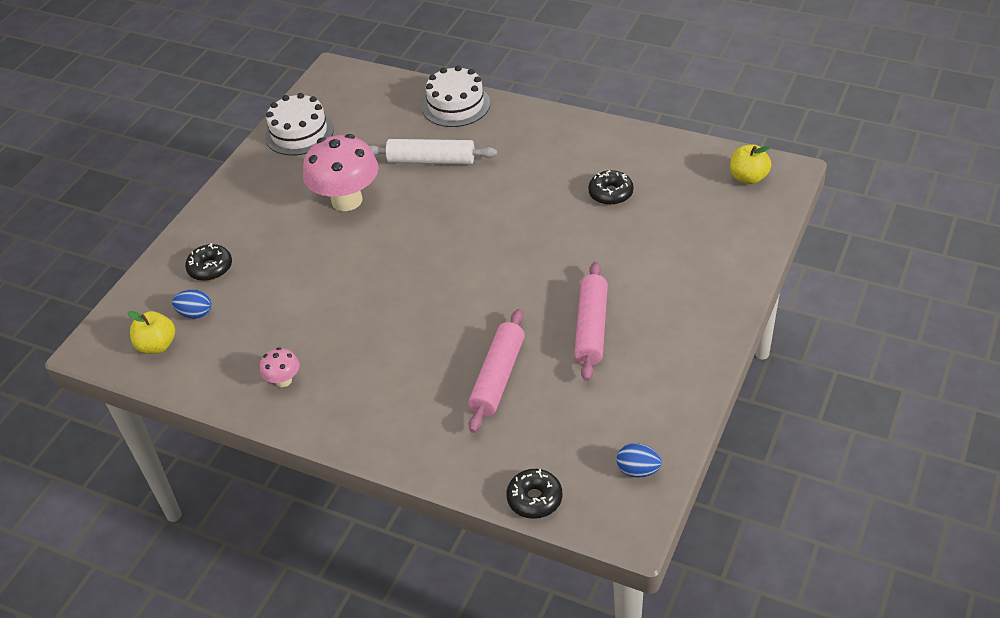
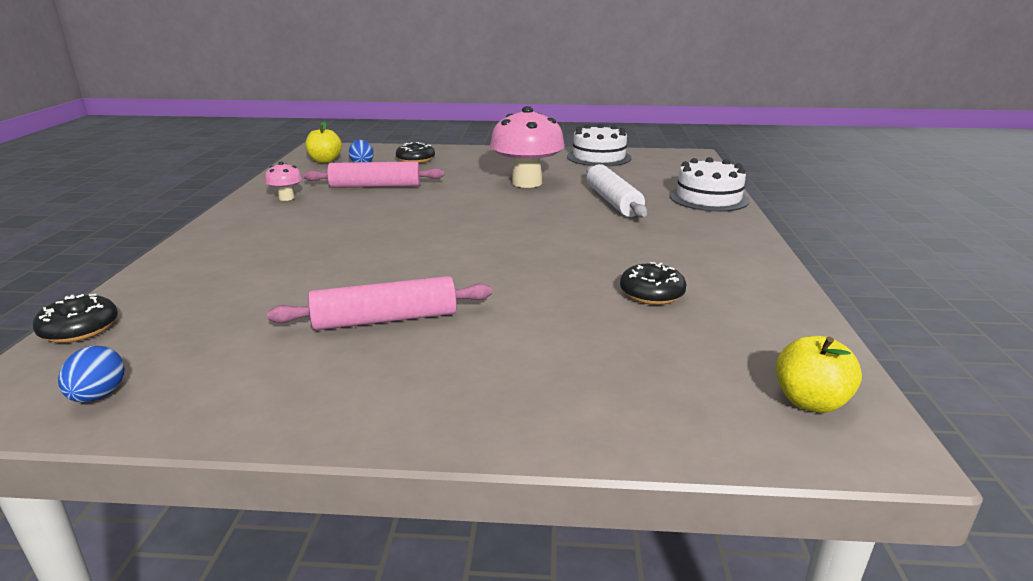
camera: 65 degrees right, 20 degrees down
pink rolling pin [468,309,525,433] -> pink rolling pin moved to [304,161,444,188]

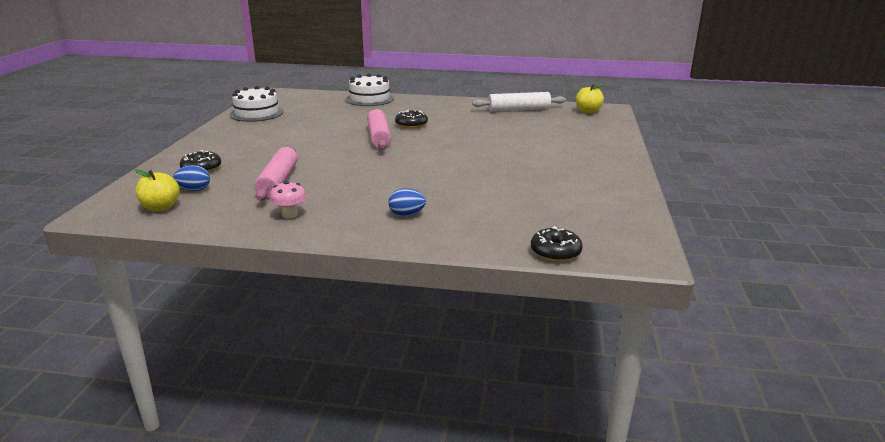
camera: 85 degrees left, 0 degrees up
blue egg [58,346,124,402] -> blue egg moved to [389,188,426,216]
pink rolling pin [267,276,492,330] -> pink rolling pin moved to [367,109,391,149]
pink mushroom [490,106,565,188] -> none
white rolling pin [586,164,647,217] -> white rolling pin moved to [472,92,566,111]
black donut [620,262,687,305] -> black donut moved to [395,110,428,129]

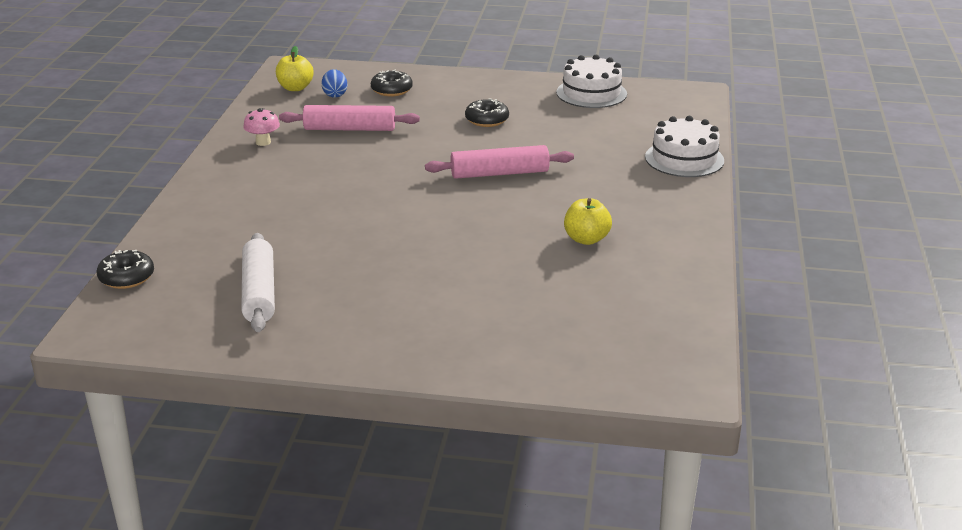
camera: 90 degrees right, 5 degrees up
blue egg [389,188,426,216] -> none
black donut [395,110,428,129] -> black donut moved to [465,99,509,127]
white rolling pin [472,92,566,111] -> white rolling pin moved to [241,233,275,332]
yellow apple [575,84,604,114] -> yellow apple moved to [564,198,612,245]

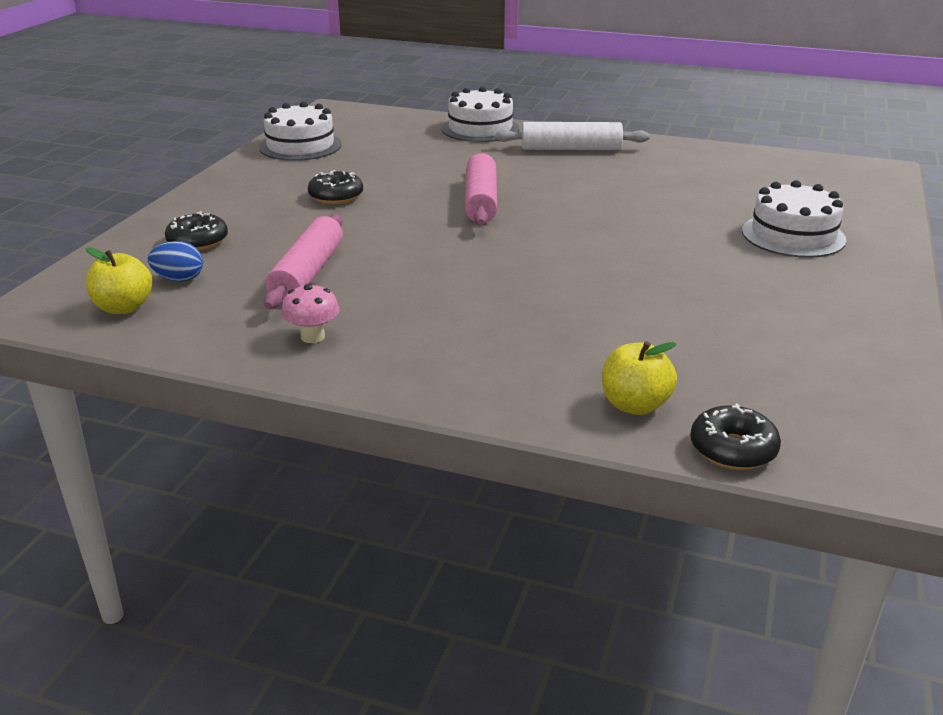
camera: 80 degrees left, 0 degrees up
white rolling pin [241,233,275,332] -> white rolling pin moved to [494,122,650,150]
yellow apple [564,198,612,245] -> yellow apple moved to [602,341,677,415]
none -> white cake [742,180,846,258]

